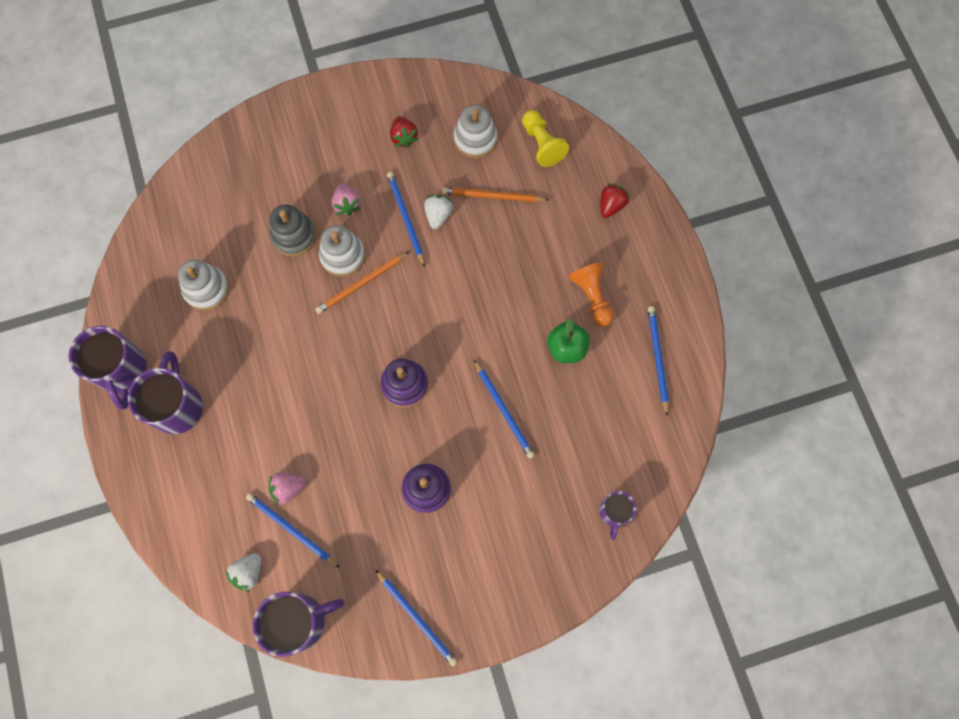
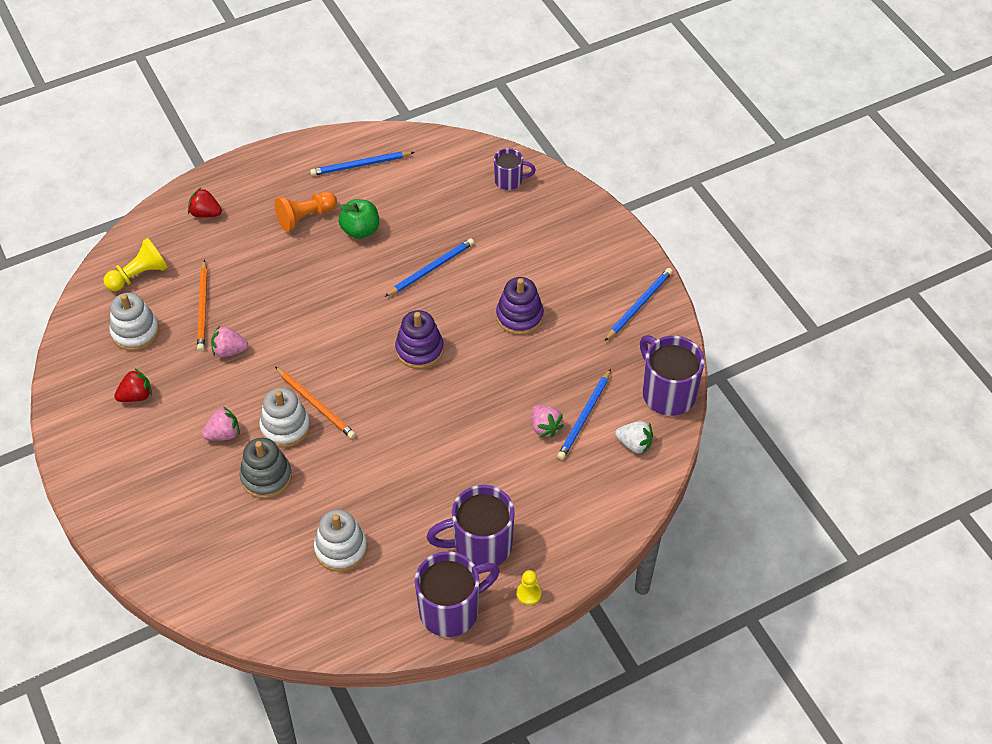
camera: 100 degrees left, 20 degrees down
blue pencil [387,172,425,267] -> none
white strawberry [424,195,453,229] -> pink strawberry [211,325,248,357]
none -> yellow pawn [516,570,541,605]

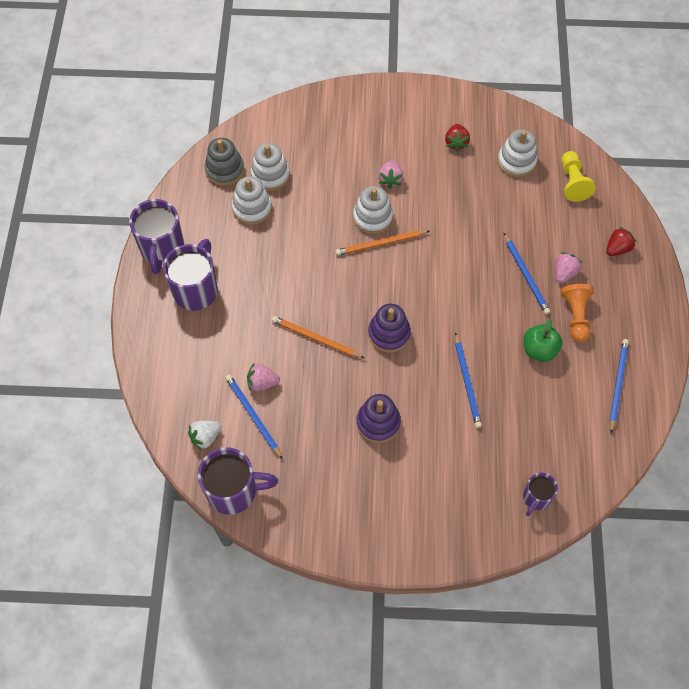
camera: 120 degrees right, 10 degrees up
orange pencil [197,260,208,351] -> orange pencil moved to [272,316,364,358]
pink strawberry [211,325,248,357] -> pink strawberry moved to [555,252,582,283]
grey stacking toy [240,438,292,499] -> grey stacking toy moved to [205,138,244,186]
yellow pawn [516,570,541,605] -> none
blue pencil [605,268,673,341] -> blue pencil moved to [504,233,550,314]
none -> white stacking toy [250,143,290,191]

